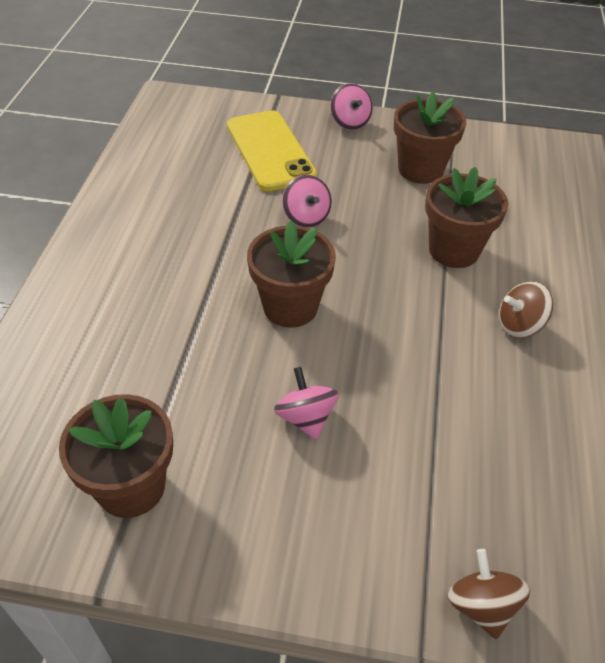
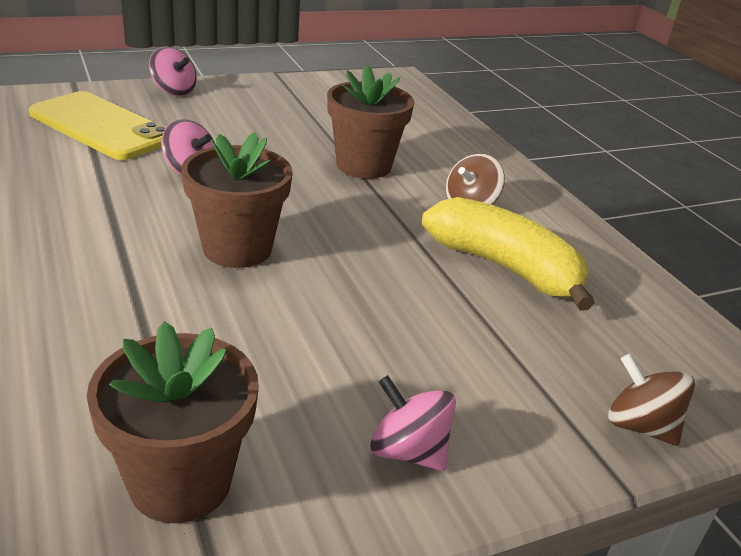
camera: 35 degrees left, 15 degrees down
pink spinning top [274,367,339,440] -> pink spinning top moved to [370,375,456,471]
brown flower pot [394,92,466,184] -> none
none -> yellow banana [422,197,595,311]

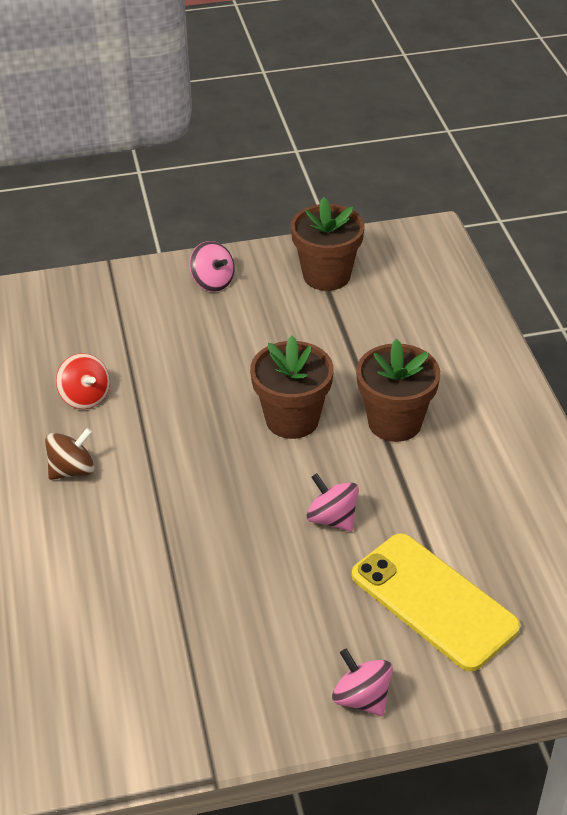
camera: 165 degrees left, 10 degrees up
brown flower pot [327,64,414,179] -> brown flower pot moved to [356,339,440,442]
yellow banana [422,197,595,311] -> red spinning top [56,353,110,409]
brown spinning top [608,354,695,446] -> none

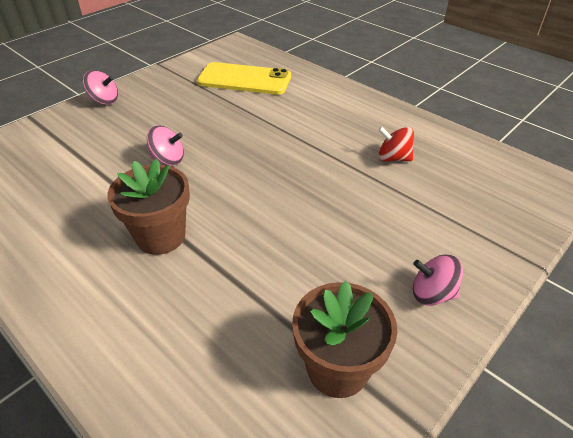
camera: 145 degrees right, 0 degrees up
brown spinning top [45,428,95,480] -> none
brown flower pot [250,336,334,439] -> none
yellow phone [352,533,521,672] -> yellow phone moved to [197,62,291,95]

